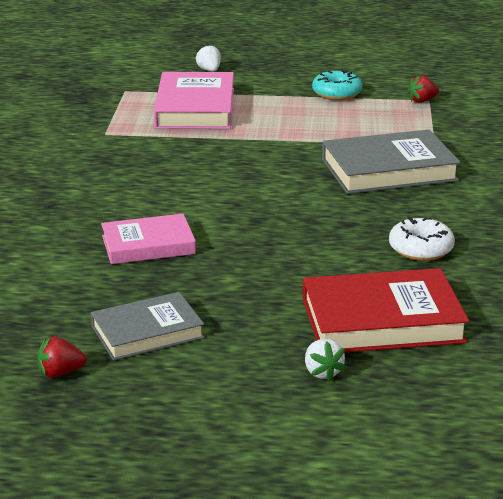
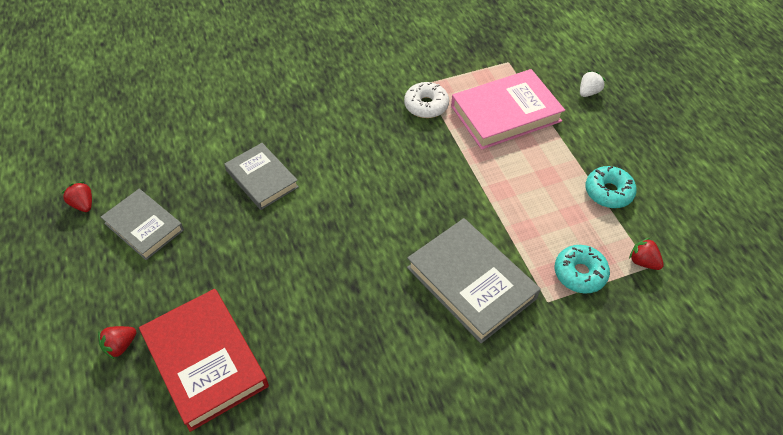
camera: 65 degrees right, 25 degrees up
pink book [101,214,196,264] -> grey book [224,143,299,210]
white strawberry [305,339,346,382] -> red strawberry [98,326,137,359]
white donut [389,217,455,261] -> white donut moved to [404,82,449,118]
none -> turquoise donut [555,245,610,294]

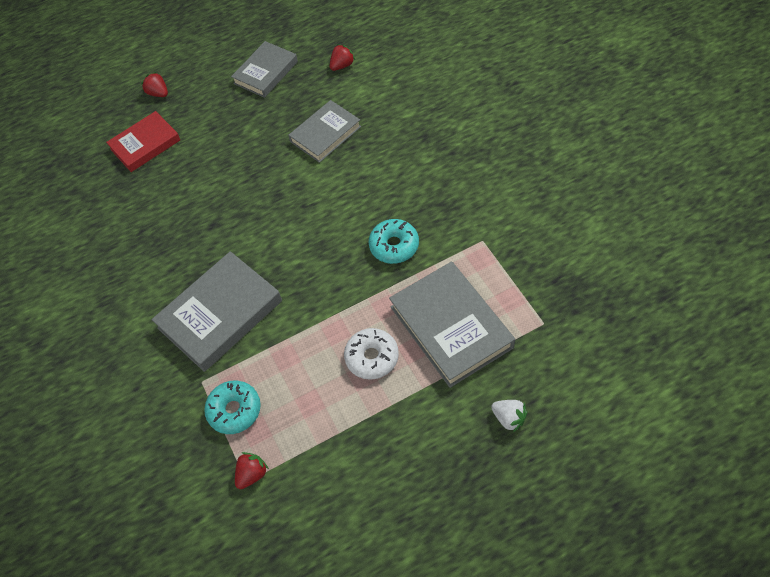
camera: 90 degrees right, 5 degrees up
red strawberry [62,181,92,212] -> red strawberry moved to [330,44,355,71]
red book [139,289,269,432] -> red book [106,111,180,172], size x0.65
white donut [404,82,449,118] -> white donut moved to [344,328,399,380]
pink book [451,69,565,150] -> grey book [389,261,515,388]
turquoise donut [585,166,637,208] -> turquoise donut moved to [369,219,419,264]

